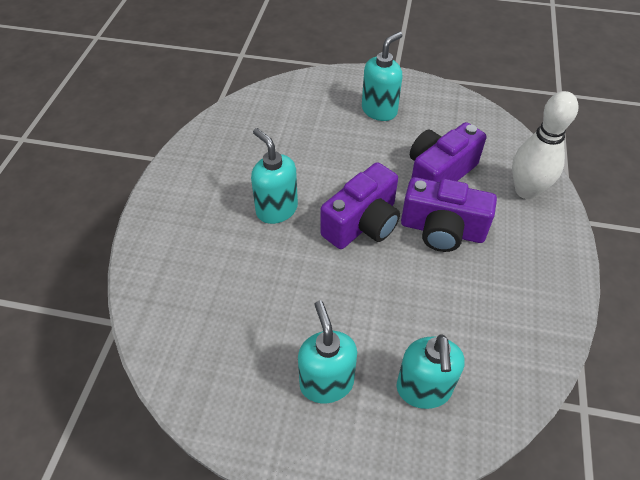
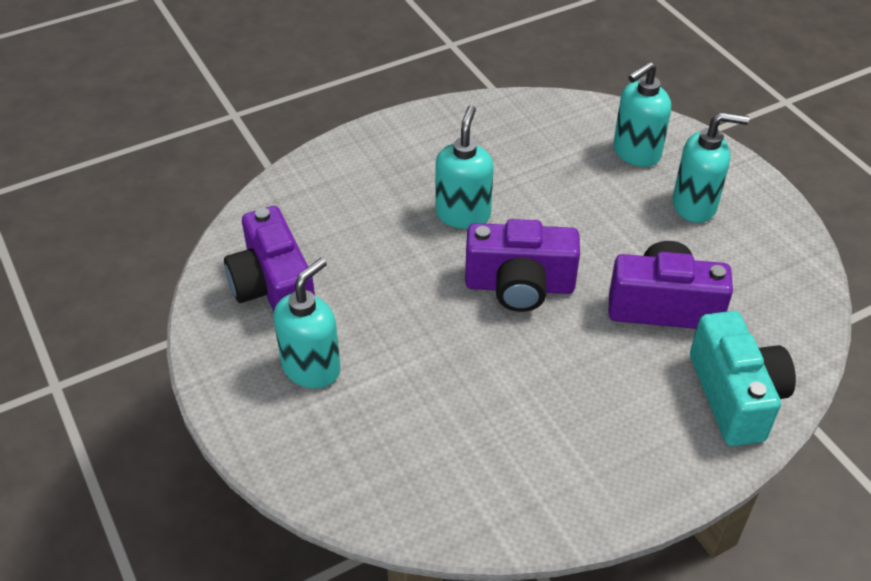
camera: 50 degrees right, 5 degrees down
turquoise soap dispenser [396,334,465,409] -> turquoise soap dispenser moved to [613,62,671,167]
purple camera [401,177,497,252] -> purple camera moved to [224,206,315,312]
white bowling pin [512,91,578,199] -> turquoise camera [690,311,796,446]

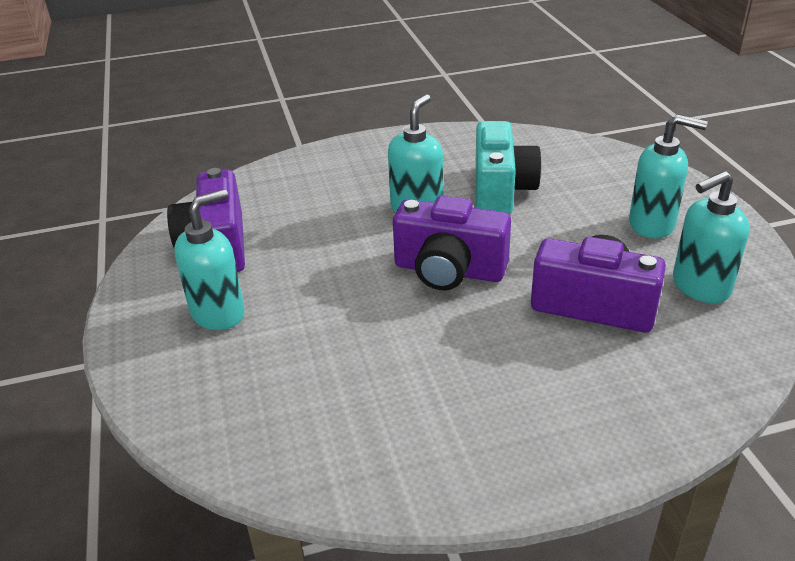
camera: 15 degrees right, 10 degrees down
turquoise soap dispenser [613,62,671,167] -> turquoise soap dispenser moved to [673,171,750,303]
turquoise camera [690,311,796,446] -> turquoise camera moved to [475,121,542,214]

